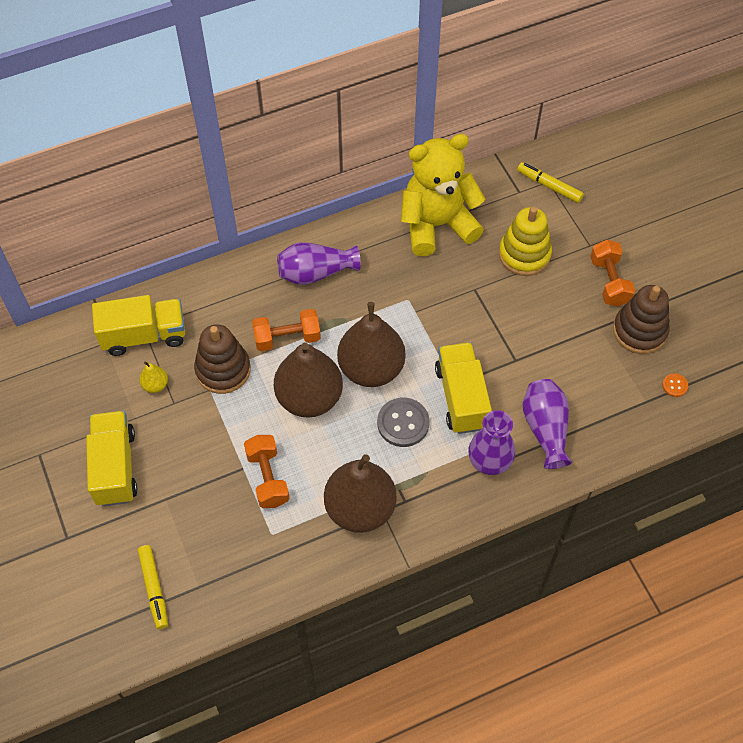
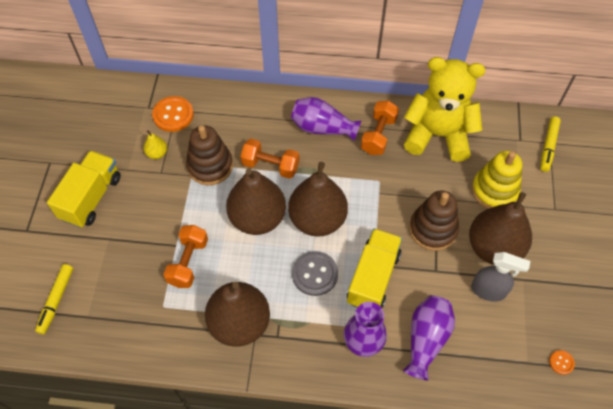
camera: 30 degrees right, 0 degrees up
yellow truck [92,295,185,356] -> orange button [152,96,194,132]
yellow marker [517,162,584,203] -> yellow marker turned 135 degrees counterclockwise [540,116,561,172]
orange dumbbell [590,240,635,306] -> orange dumbbell moved to [361,101,399,155]
brown stacking toy [613,285,670,354] -> brown stacking toy moved to [409,191,459,251]
none -> brown pear [469,192,532,265]
none -> grey spray bottle [471,252,530,302]

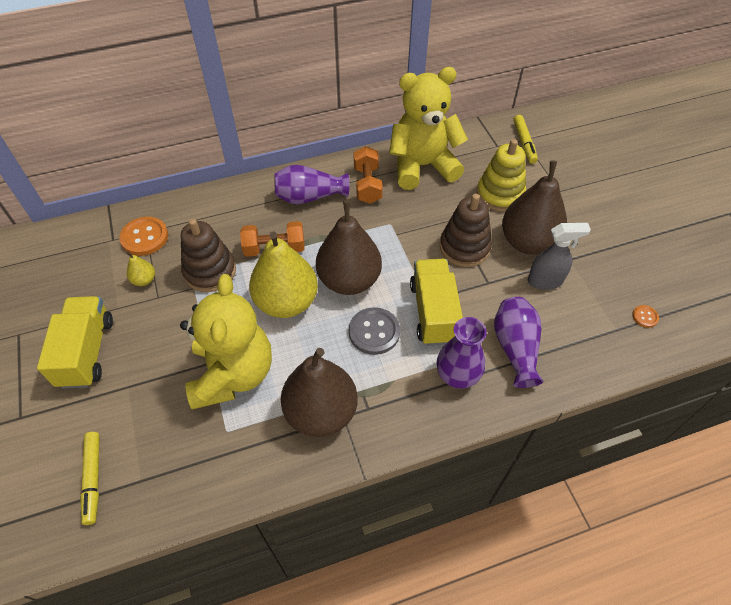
camera: 25 degrees left, 5 degrees down
orange dumbbell [163,225,208,288] -> yellow teddy bear [180,274,272,409]
brown pear [226,168,286,235] -> yellow pear [249,232,318,318]

